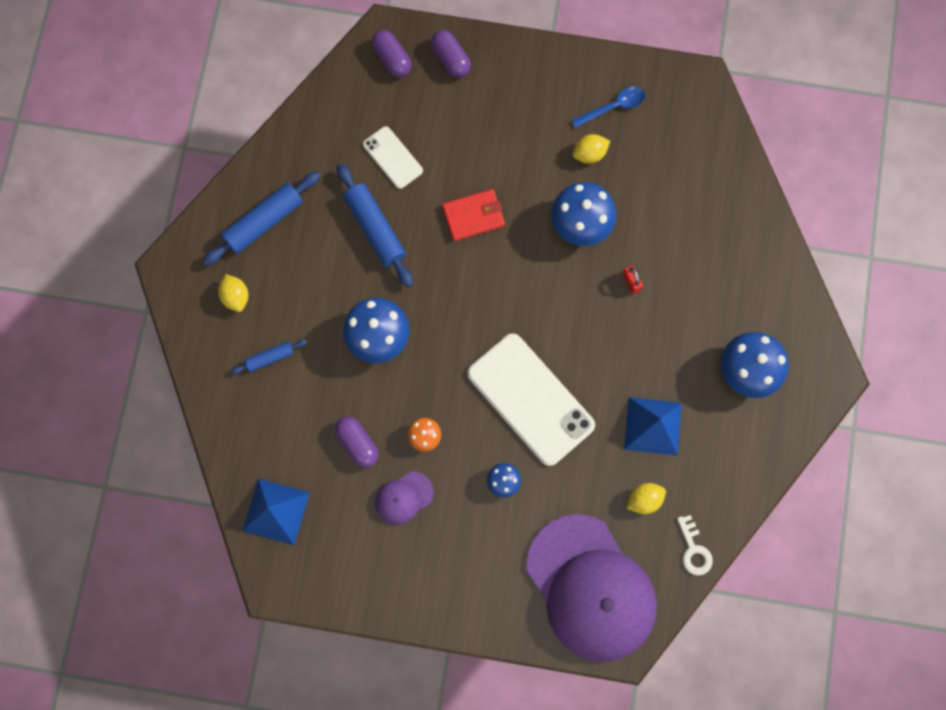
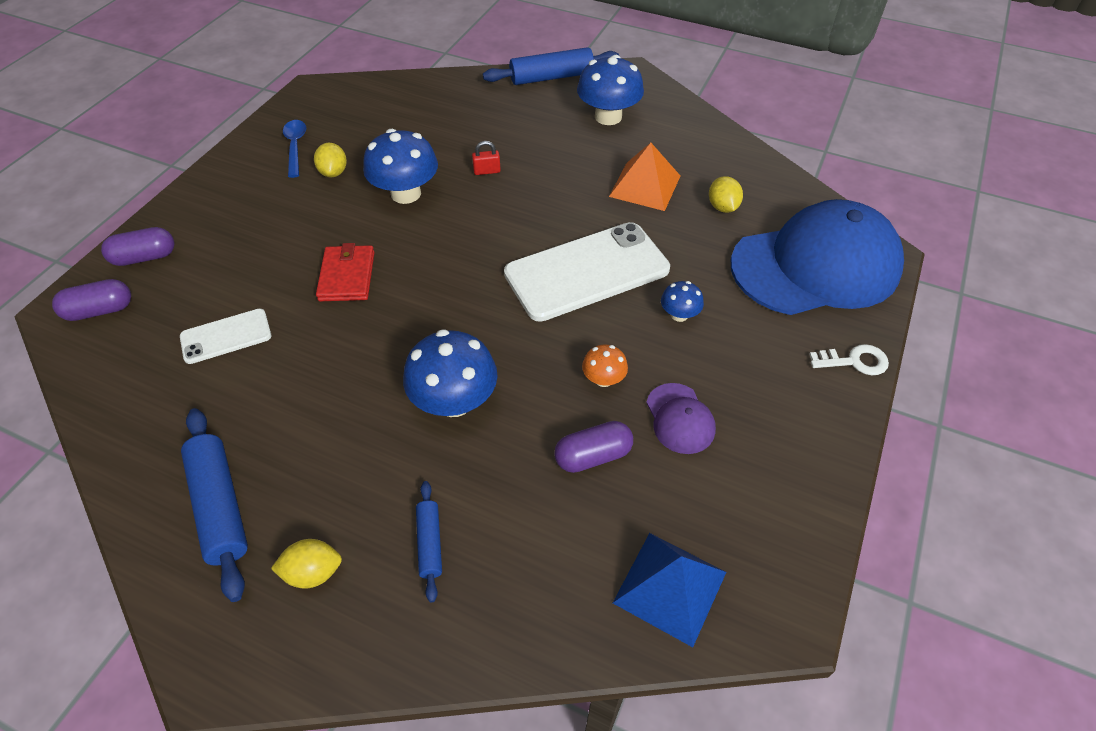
camera: 75 degrees left, 25 degrees down
blue rolling pin [337,164,413,287] -> blue rolling pin moved to [483,47,619,85]
purple cap [526,514,657,662] -> blue cap [731,199,904,315]
blue pyramid [624,397,682,456] -> orange pyramid [609,143,680,211]
white key [677,515,713,576] -> white key moved to [809,344,889,375]

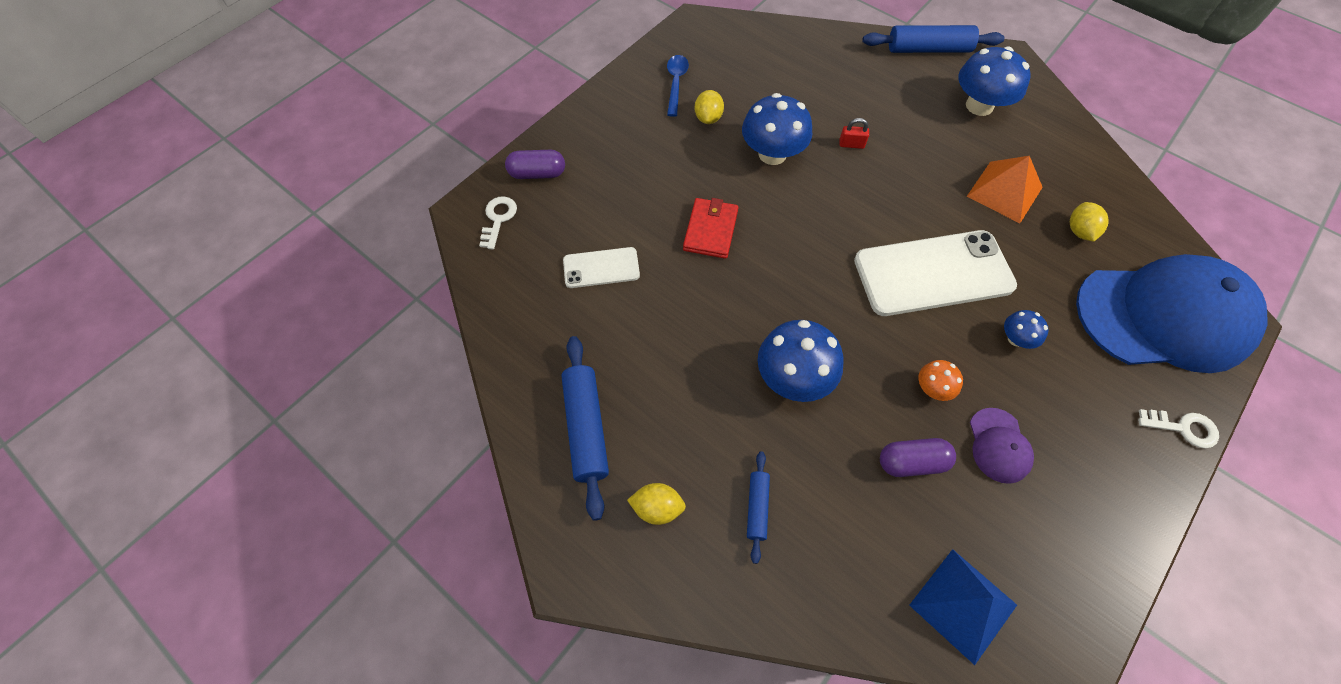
camera: 15 degrees right, 10 degrees up
purple capsule [52,279,131,321] -> white key [479,196,517,249]

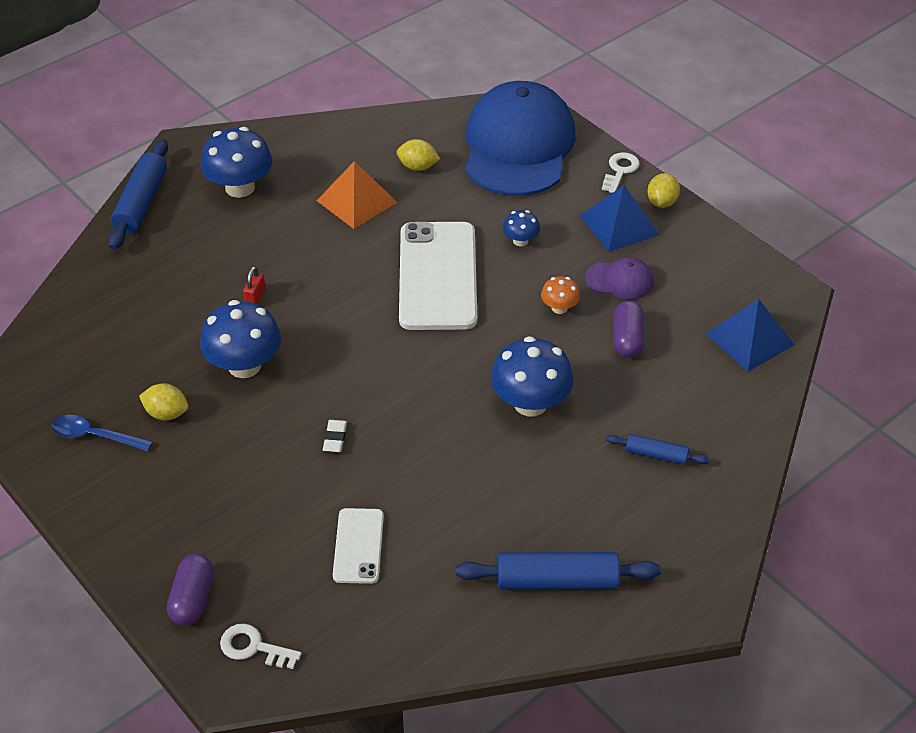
camera: 80 degrees left, 15 degrees down
yellow lemon [627,483,686,525] -> yellow lemon moved to [647,173,680,208]
red wallet [683,198,739,259] -> white eraser [323,420,347,452]
none -> blue pyramid [580,185,660,252]

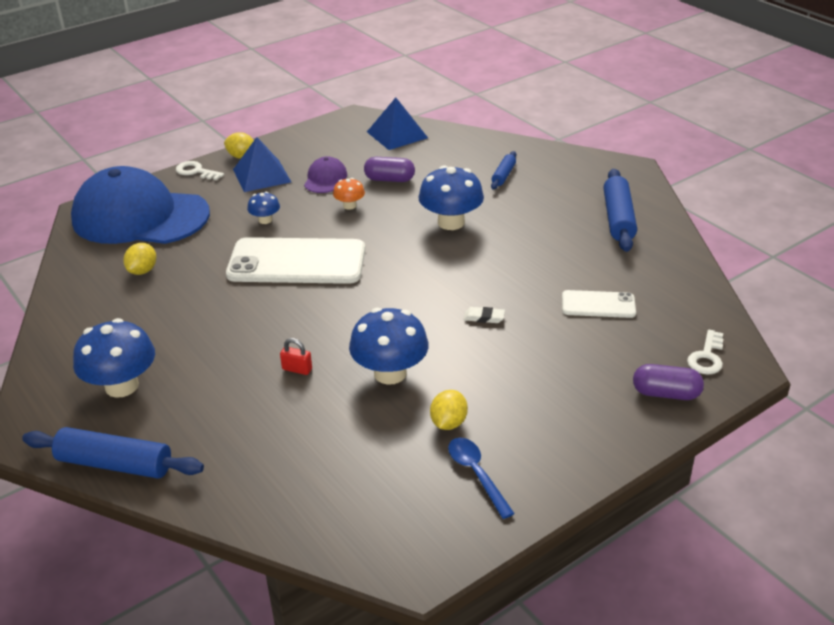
camera: 85 degrees left, 10 degrees down
blue spoon [51,415,153,452] -> blue spoon turned 135 degrees clockwise [448,438,515,519]
orange pyramid [317,161,398,229] -> none

